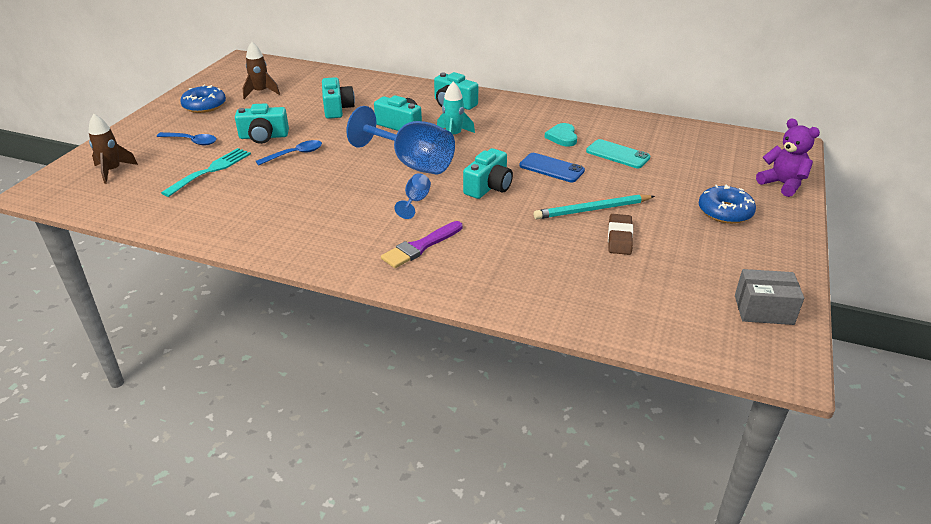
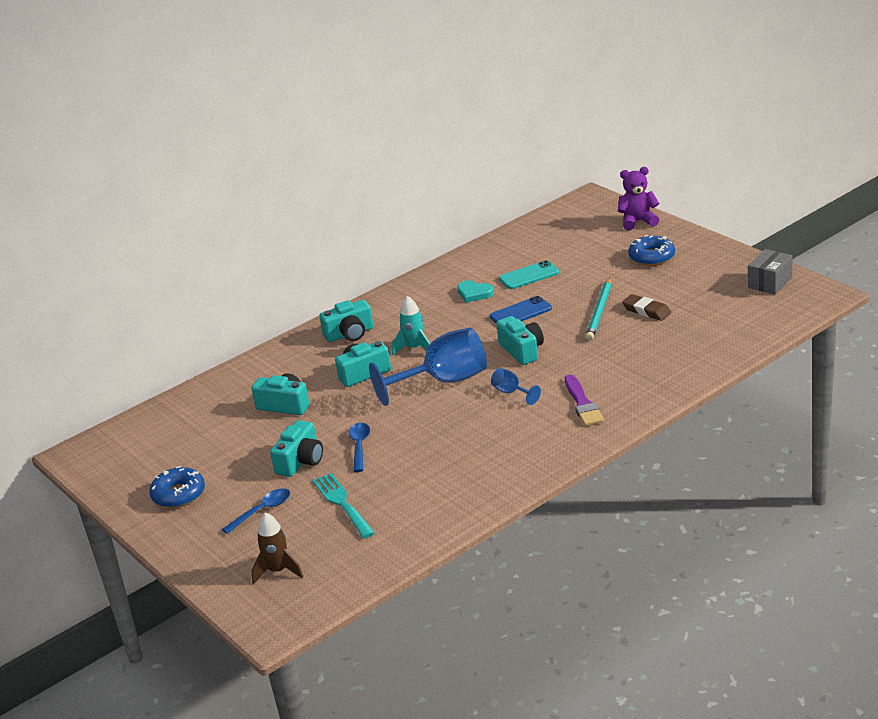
camera: 55 degrees left, 5 degrees down
brown rocket [243,42,280,99] -> none

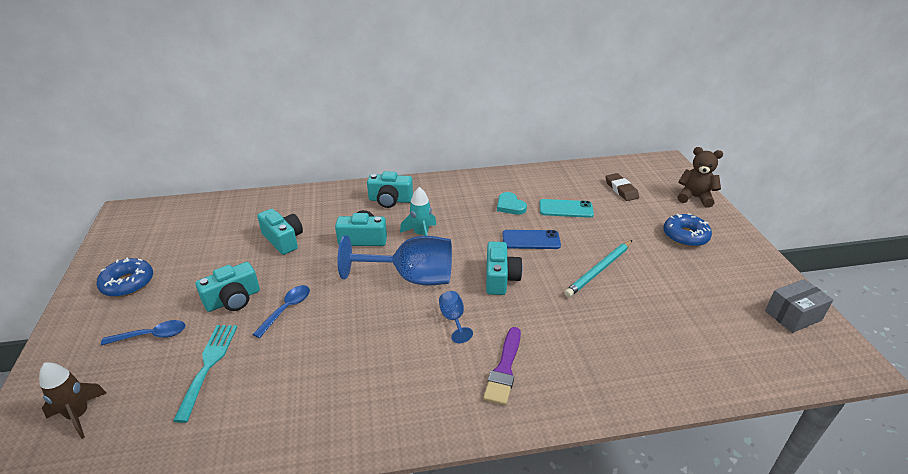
camera: 25 degrees right, 5 degrees up
purple teddy bear [618,167,659,230] -> brown teddy bear [677,147,723,208]
brown eraser [622,294,671,321] -> brown eraser moved to [605,173,639,201]

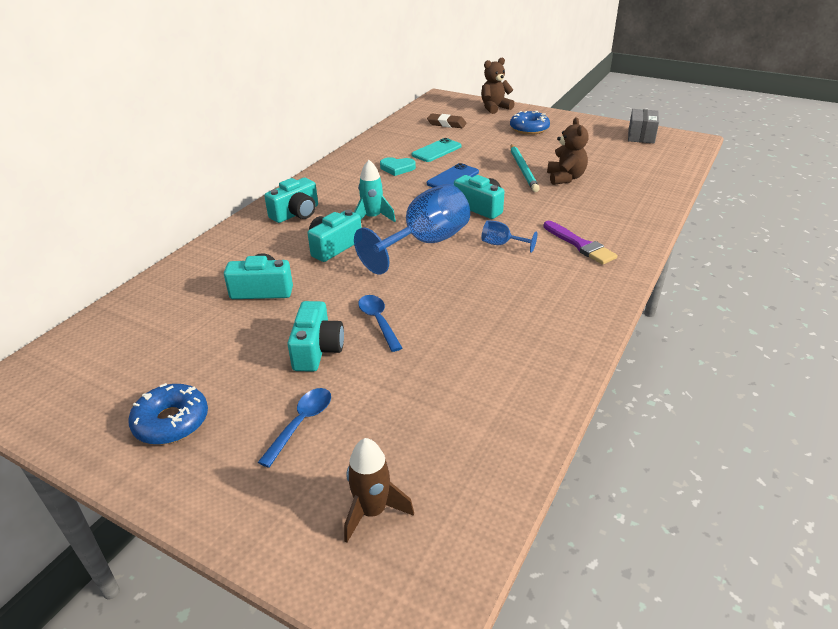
camera: 50 degrees left, 0 degrees up
turquoise fork [173,325,237,423] -> none
none -> brown teddy bear [547,117,589,185]

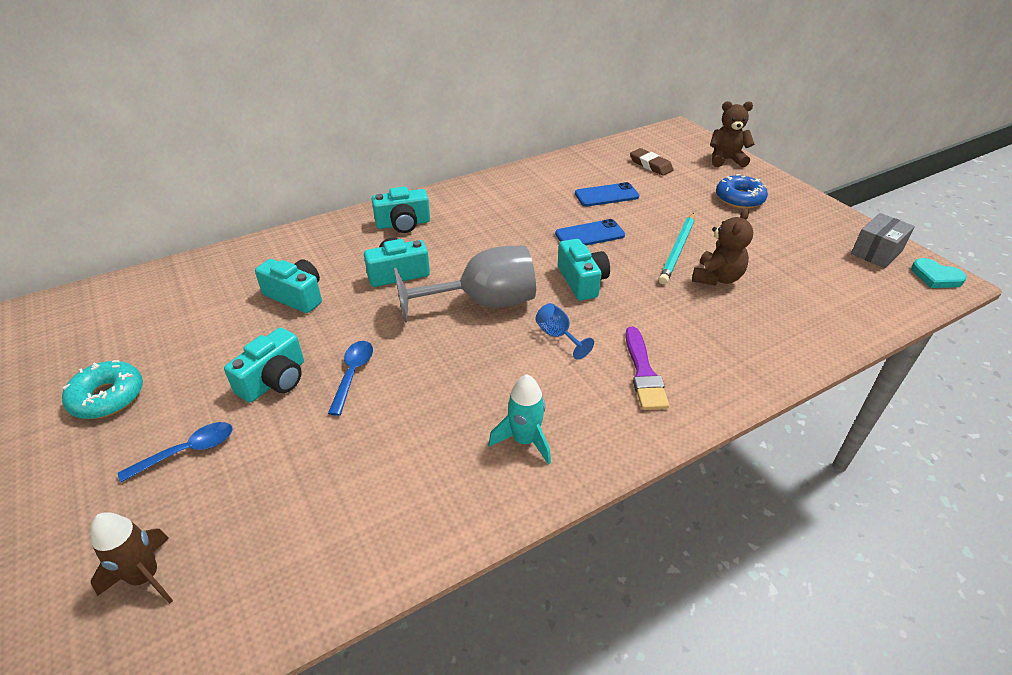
camera: 30 degrees right, 5 degrees up
blue donut [128,383,208,445] -> turquoise donut [62,360,143,419]
turquoise rocket [354,160,396,222] -> turquoise rocket moved to [489,374,551,465]
blue goblet [354,184,470,275] -> grey goblet [394,245,536,323]
turquoise heart [380,157,416,176] -> turquoise heart moved to [911,258,967,288]
turquoise phone [411,138,462,162] -> blue phone [575,182,639,206]

